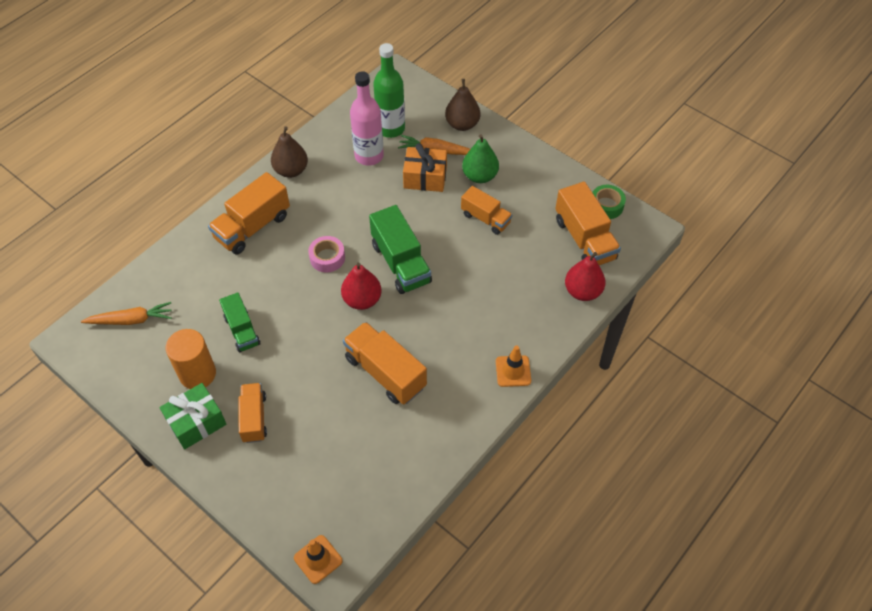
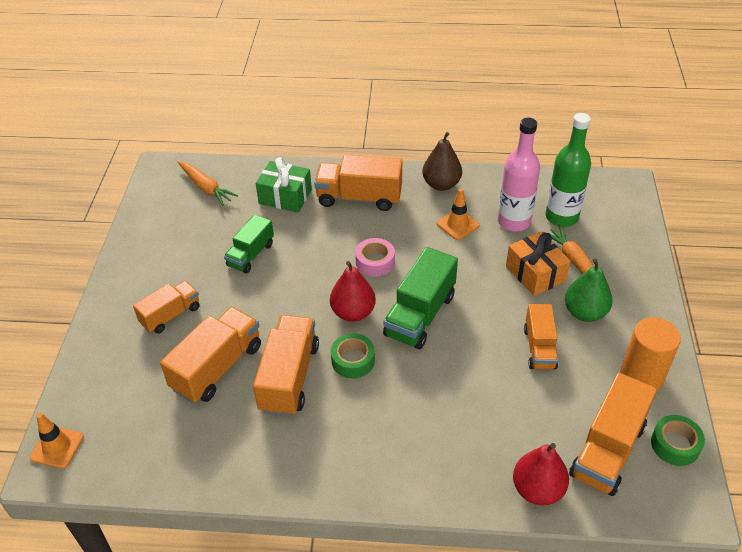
camera: 55 degrees right, 10 degrees down
green gift [160,383,226,449] -> green gift moved to [256,157,312,212]
orange cylinder [166,329,216,389] -> orange cylinder moved to [620,317,681,390]
brown pear [445,79,480,131] -> none
orange traffic cone [496,346,531,387] -> orange traffic cone moved to [437,188,480,240]
none -> orange truck [160,307,261,403]
none -> green tape [331,333,375,378]

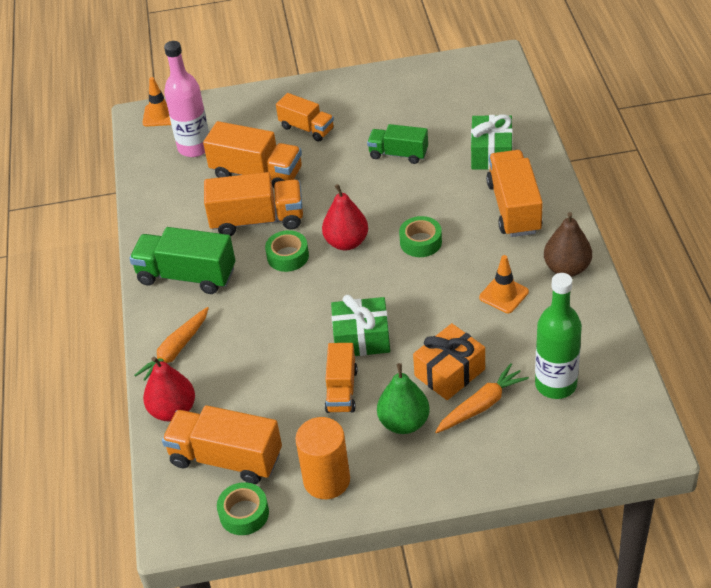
camera: 80 degrees right, 0 degrees up
orange carrot [178,161,238,206] -> orange carrot moved to [134,307,209,381]
pink tape [355,238,395,277] -> green tape [399,216,442,257]
green truck [383,247,458,349] -> green truck moved to [129,227,235,294]
pink bottle [498,118,540,232] -> pink bottle moved to [164,41,209,157]
orange truck [524,304,558,369] -> orange truck turned 75 degrees counterclockwise [325,343,357,413]
none -> green gift [331,295,390,356]

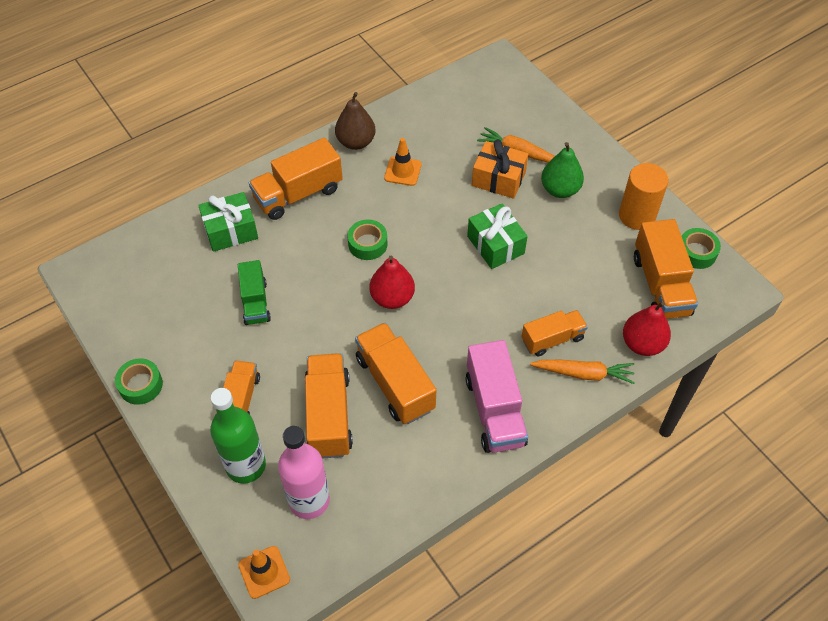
camera: 120 degrees left, 10 degrees up
green truck [129,227,235,294] -> pink truck [466,340,528,453]
green tape [265,230,309,272] -> green tape moved to [115,358,163,405]
orange truck [325,343,357,413] -> orange truck moved to [521,310,588,356]
green bottle [535,273,582,399] -> green bottle moved to [210,388,266,484]

